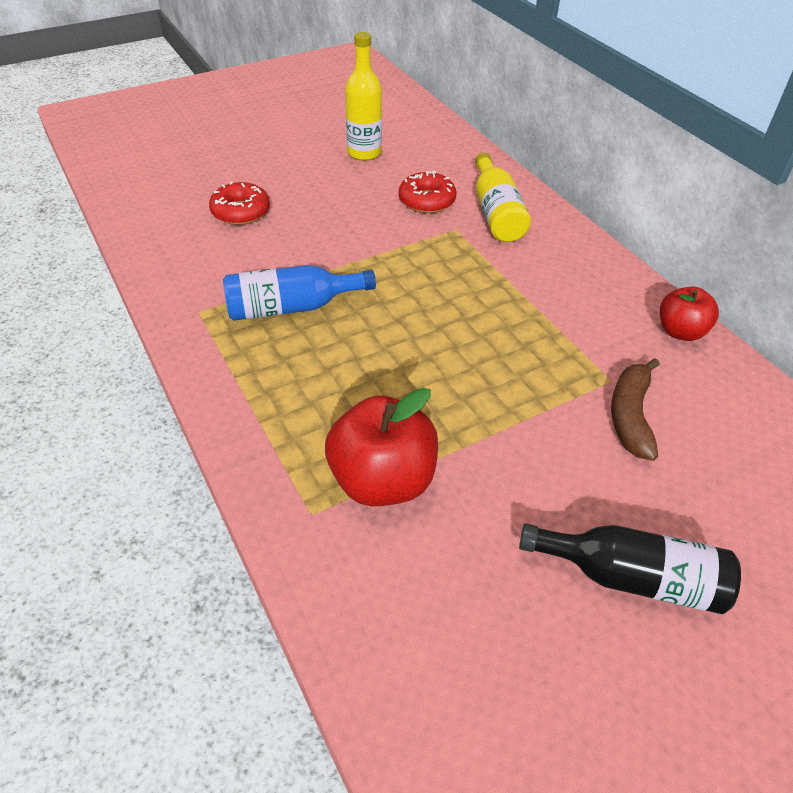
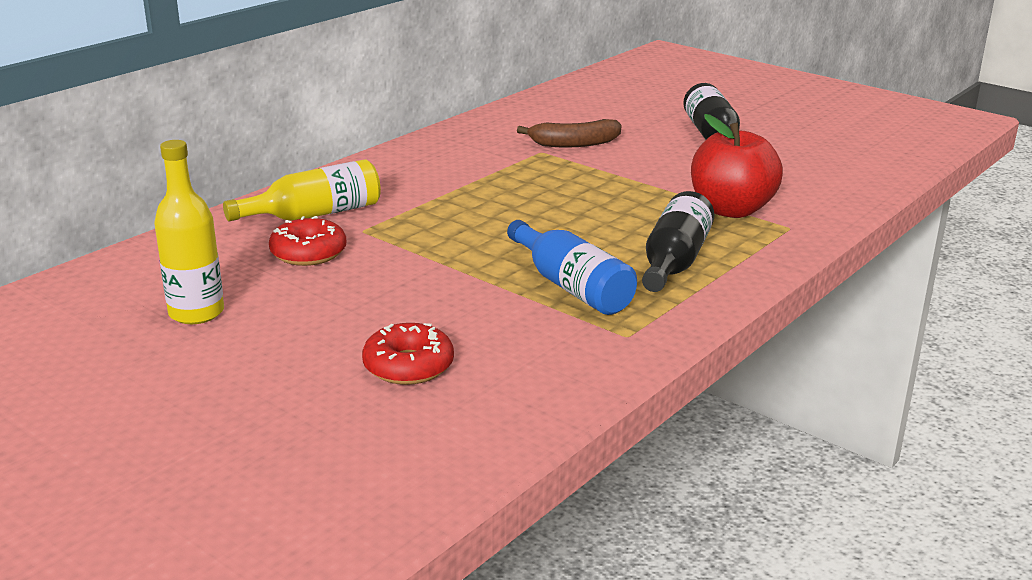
camera: 110 degrees left, 20 degrees down
red apple [660,287,719,341] -> none
none -> black bottle [642,191,715,292]

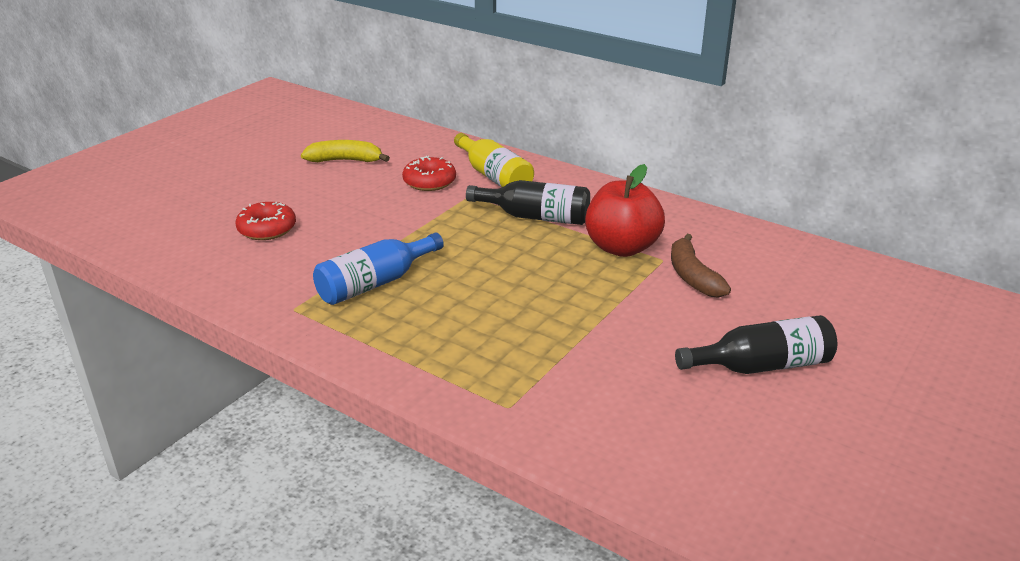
camera: 85 degrees right, 5 degrees up
yellow bottle [154,140,224,324] -> yellow banana [301,140,390,162]
black bottle [642,191,715,292] -> black bottle moved to [466,180,590,225]
red apple [691,114,783,218] -> red apple moved to [585,164,665,257]

